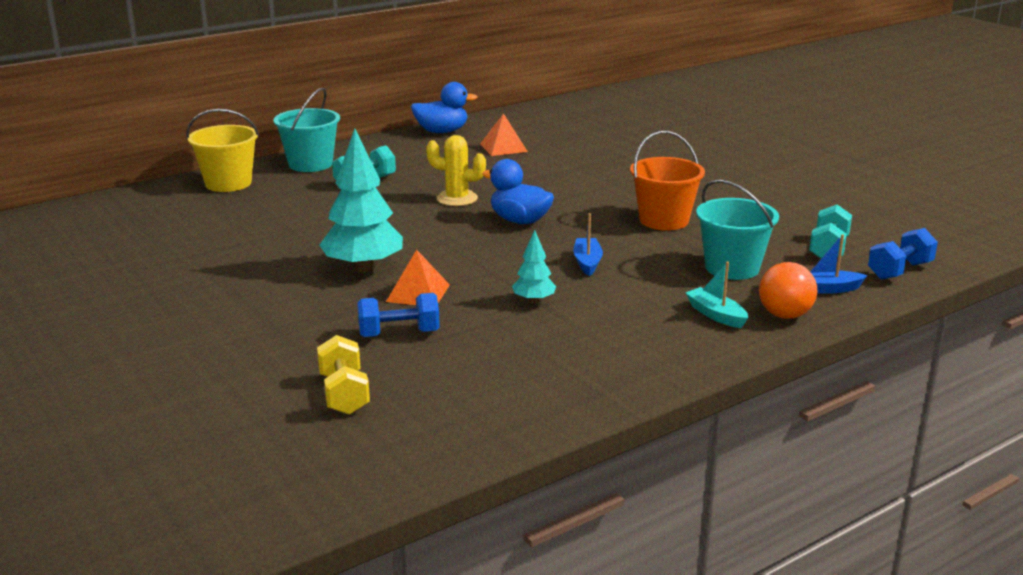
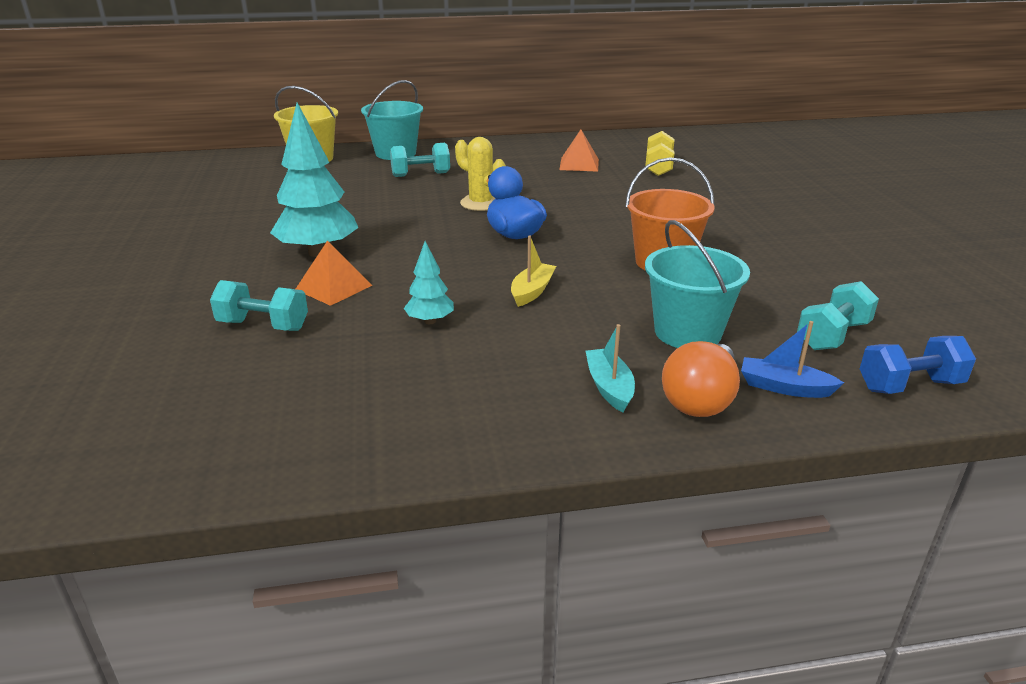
camera: 25 degrees right, 5 degrees up
yellow dumbbell [317,335,370,415] -> yellow dumbbell moved to [645,131,674,176]
blue dumbbell [357,293,440,337] -> turquoise dumbbell [210,280,308,331]
blue duck [411,82,477,133] -> none
blue boat [573,213,603,276] -> yellow boat [511,235,556,307]

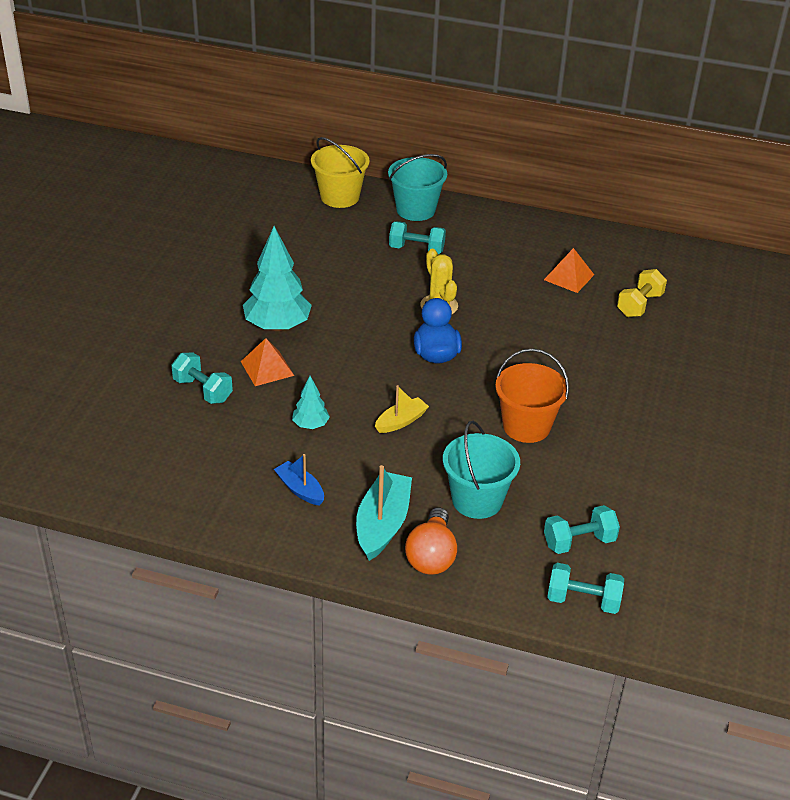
camera: 25 degrees right, 10 degrees up
turquoise boat [586,324,635,412] -> turquoise boat [356,465,412,561], size x1.67
orange light bulb [662,341,740,417] -> orange light bulb turned 45 degrees counterclockwise [405,507,457,575]
blue boat [741,321,844,398] -> blue boat moved to [274,454,324,506]
blue dumbbell [860,336,976,394] -> turquoise dumbbell [547,563,624,614]

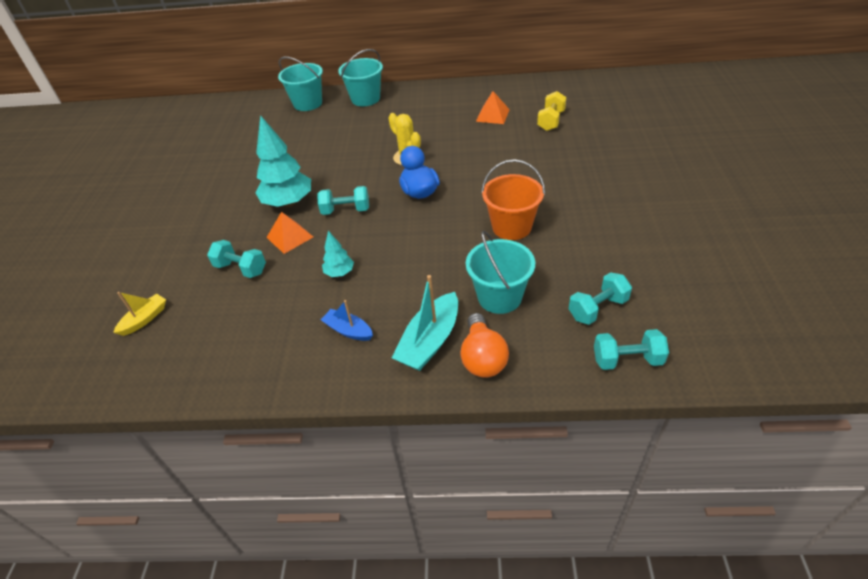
camera: 10 degrees left, 5 degrees up
yellow bucket [311,137,370,208] -> turquoise bucket [278,57,323,111]
turquoise boat [356,465,412,561] -> turquoise boat turned 150 degrees counterclockwise [392,275,458,371]
yellow boat [375,385,429,433] -> yellow boat moved to [113,292,166,336]
turquoise dumbbell [389,221,446,254] -> turquoise dumbbell moved to [317,186,369,215]

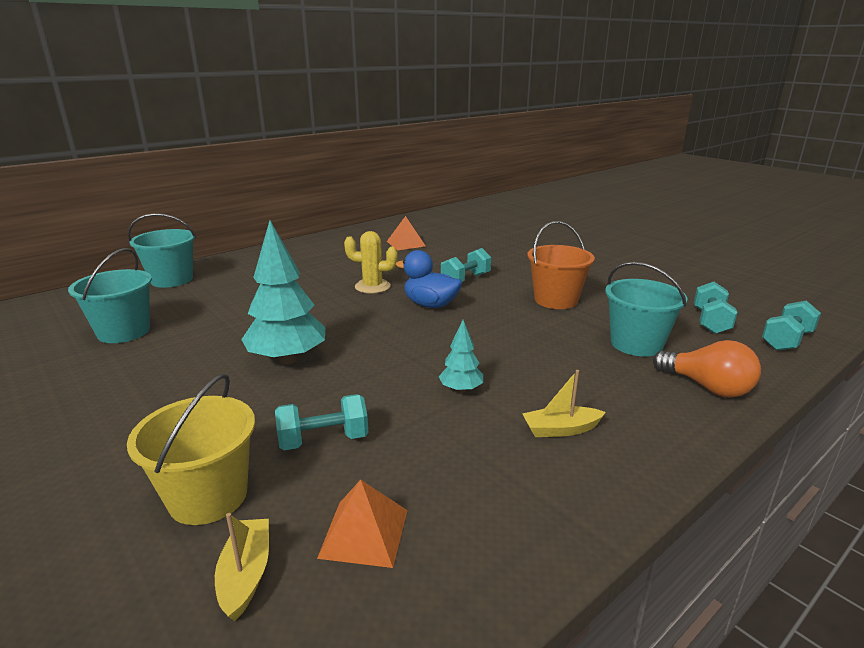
camera: 45 degrees left, 20 degrees down
orange pyramid [266,212,313,254] -> orange pyramid moved to [317,480,408,568]
turquoise dumbbell [317,186,369,215] -> turquoise dumbbell moved to [441,248,491,282]
blue boat [321,300,373,341] -> yellow boat [522,370,606,437]
turquoise bucket [338,49,383,106] -> turquoise bucket moved to [68,248,152,343]
turquoise boat [392,275,458,371] -> none
yellow dumbbell [537,91,567,131] -> none
none -> yellow bucket [127,374,255,525]

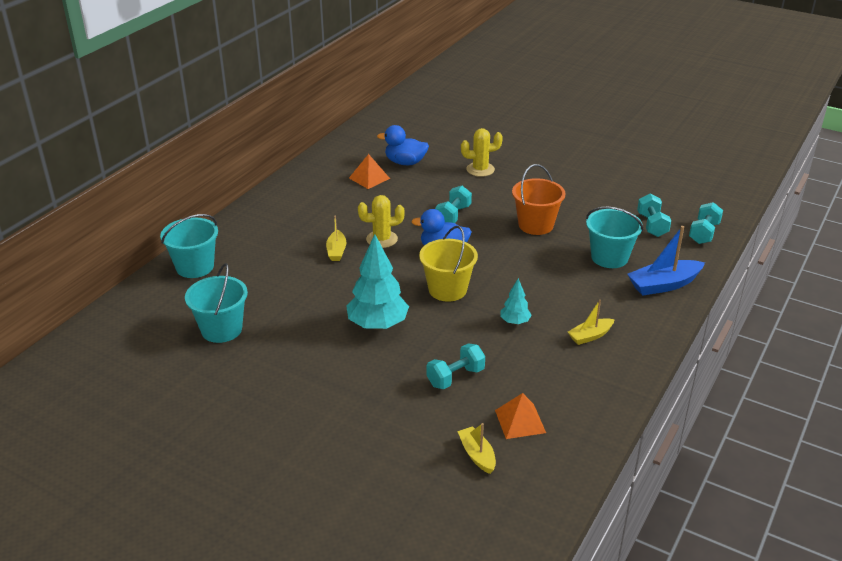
camera: 20 degrees left, 10 degrees up
yellow bucket [127,374,255,525] -> yellow bucket moved to [419,226,478,302]
orange light bulb [653,340,761,398] -> blue boat [627,226,705,296]
none -> yellow boat [326,216,347,261]
none -> blue duck [377,125,429,165]
none -> yellow cactus [461,128,503,177]

